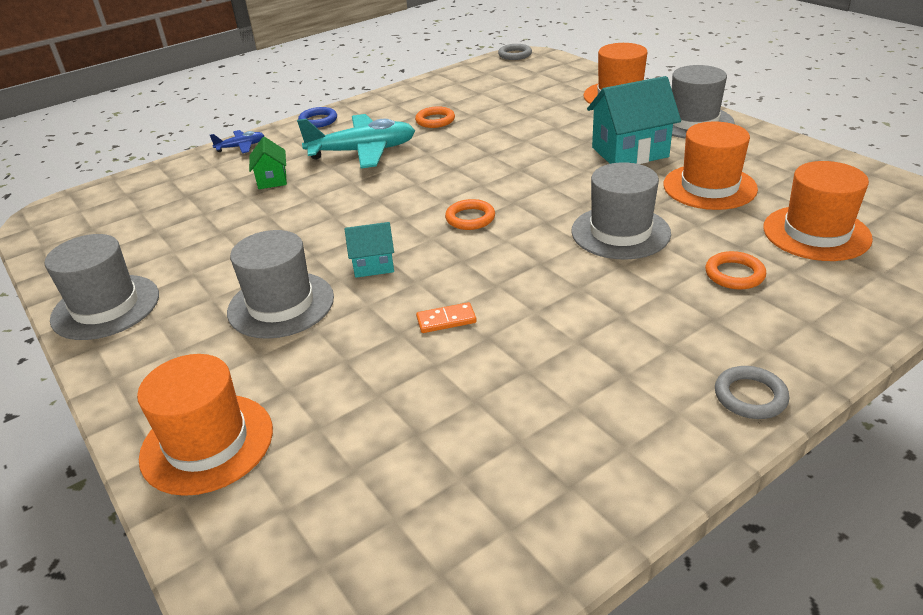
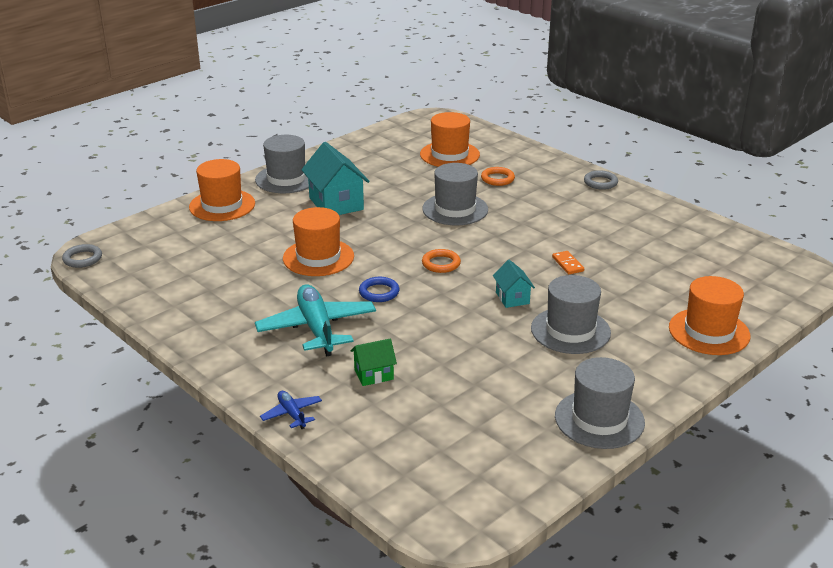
camera: 100 degrees left, 5 degrees down
blue ring [298,107,337,128] -> blue ring moved to [359,277,399,302]
orange ring [415,106,455,128] -> none
orange hat [663,121,758,210] -> orange hat moved to [283,207,354,276]

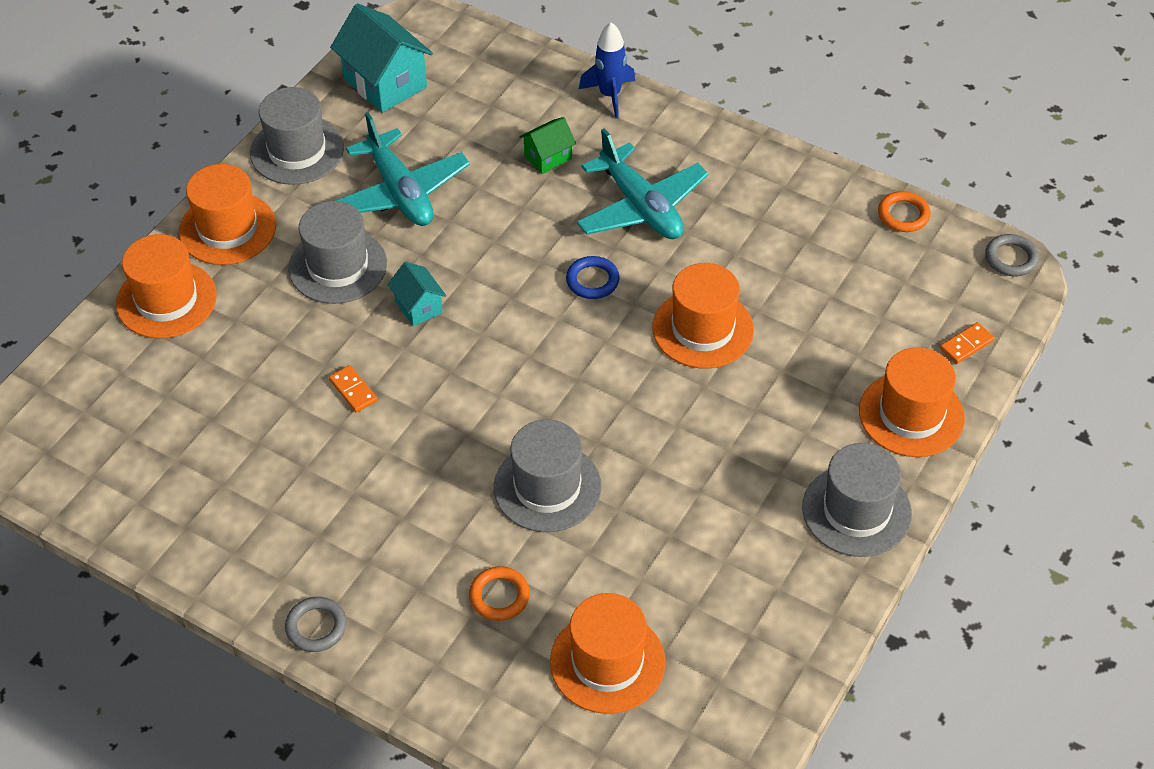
camera: 165 degrees right, 20 degrees up
blue plane [260,391,322,429] -> blue rocket [579,22,635,118]
turquoise house [301,142,370,215] -> turquoise house moved to [330,3,433,113]
orange ring [422,249,461,273] -> orange ring moved to [878,191,931,232]
none -> orange hat [179,164,276,265]
none -> turquoise plane [336,113,470,226]
none -> orange domino [940,322,994,364]

